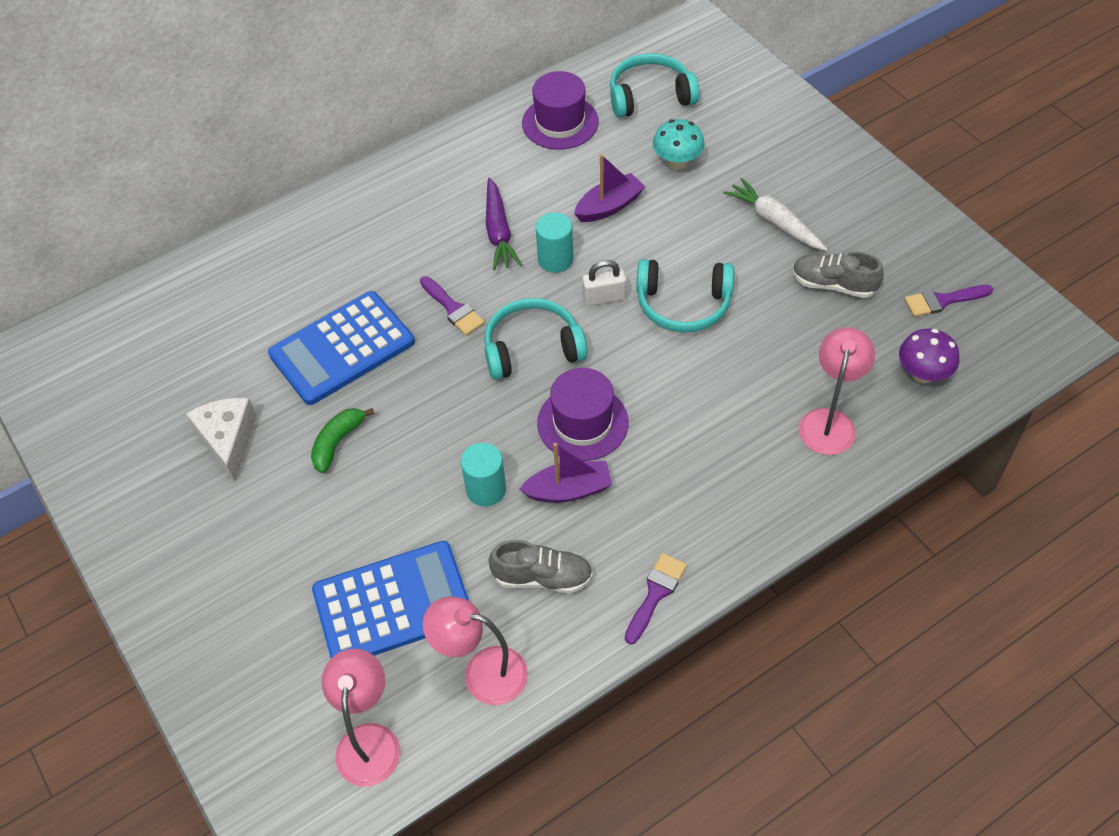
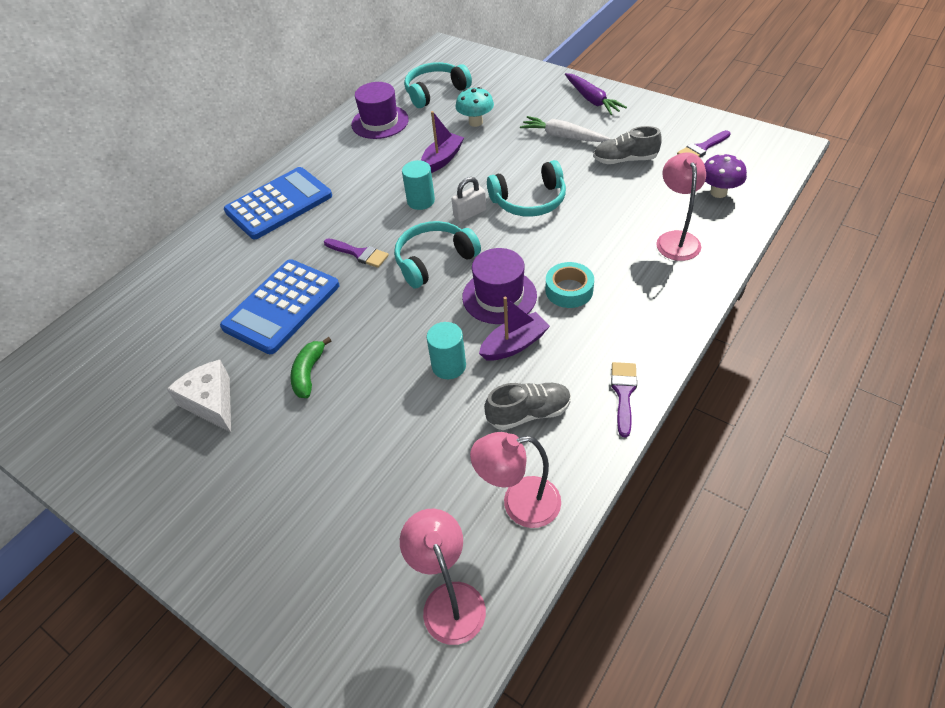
camera: 20 degrees left, 5 degrees down
blue calculator [312,541,469,658] -> blue calculator moved to [224,167,332,239]
purple carrot [486,178,522,270] -> purple carrot moved to [565,73,627,115]
none -> turquoise tape [546,262,594,308]

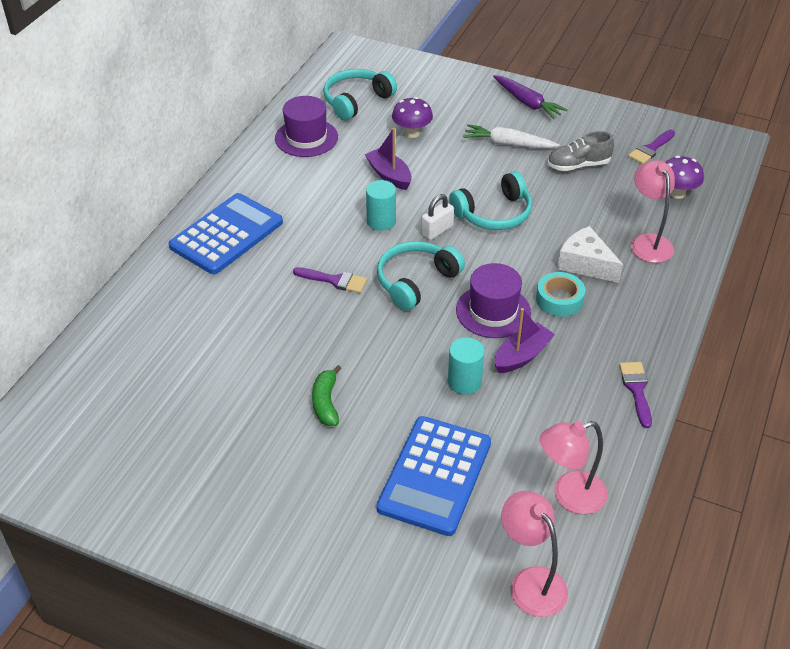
camera: 15 degrees left, 5 degrees down
white cheese [167,360,231,432] -> white cheese moved to [558,226,623,283]
blue calculator [220,259,339,354] -> blue calculator moved to [376,416,491,536]
purple boat [421,111,464,173] -> purple boat turned 60 degrees counterclockwise [365,128,412,190]
turquoise mushroom [455,87,494,127] -> purple mushroom [392,97,433,138]
grey shoe [484,383,571,430] -> none

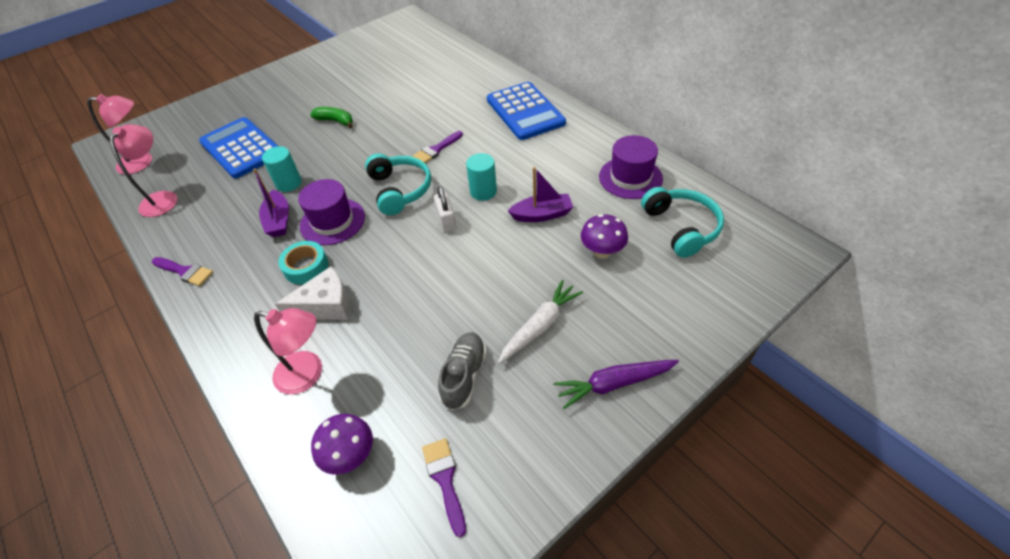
camera: 120 degrees right, 5 degrees up
turquoise headphones [449,171,532,230] -> none

